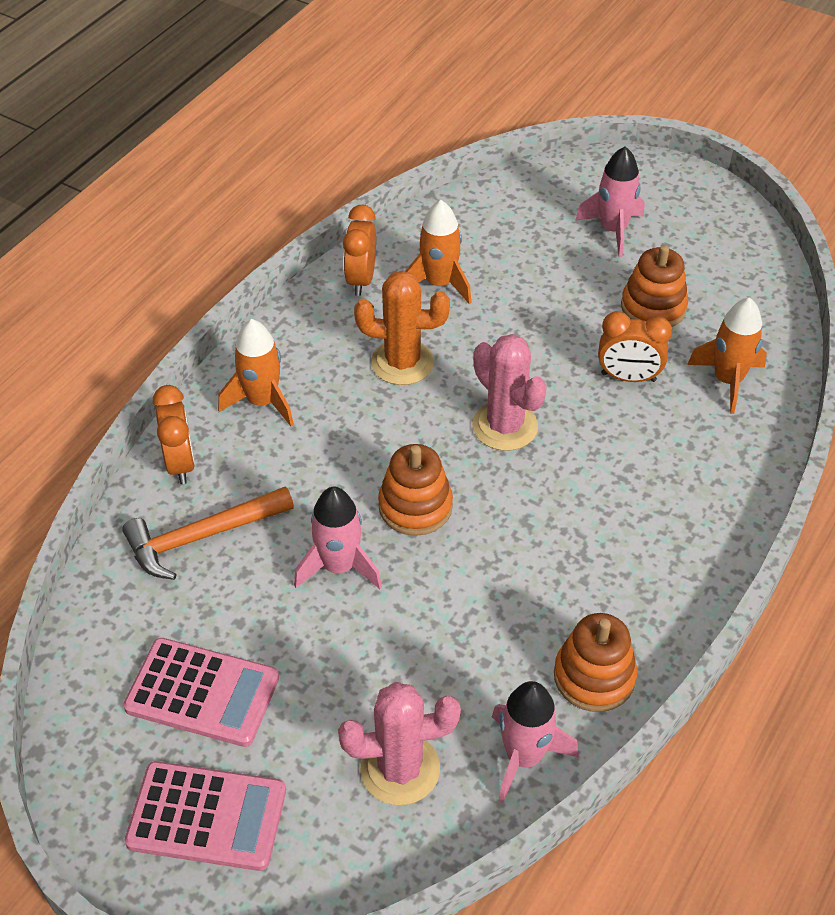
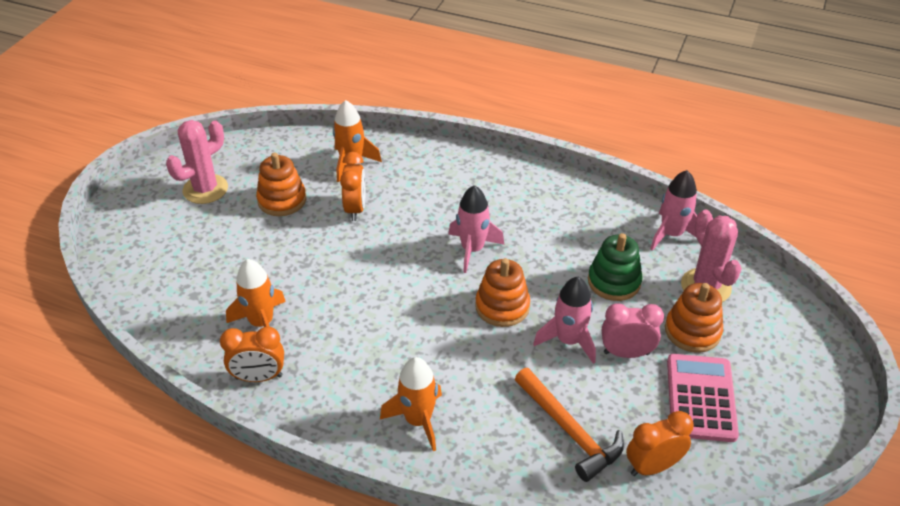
camera: 100 degrees left, 5 degrees down
pink calculator [124,761,286,871] -> none
orange clock [153,385,195,484] -> orange clock moved to [626,411,693,476]
orange cactus [354,270,450,385] -> none
pink cactus [472,334,547,451] -> pink cactus moved to [166,120,228,204]
orange stacking toy [554,613,637,712] -> orange stacking toy moved to [665,283,723,353]
pink rocket [575,146,645,257] -> pink rocket moved to [448,185,504,273]
none -> green stacking toy [588,233,643,301]
none -> pink clock [602,303,664,358]

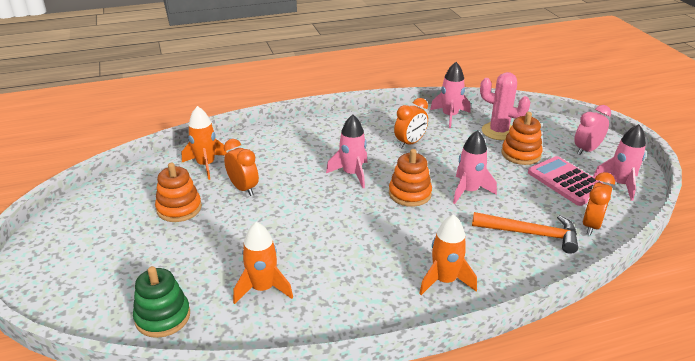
camera: 40 degrees left, 10 degrees down
pink cactus [166,120,228,204] -> none
orange clock [220,327,284,382] -> orange clock moved to [394,98,428,148]
green stacking toy [588,233,643,301] -> green stacking toy moved to [133,266,190,338]
pink clock [602,303,664,358] -> pink clock moved to [574,105,611,155]
none -> pink rocket [593,124,646,201]

